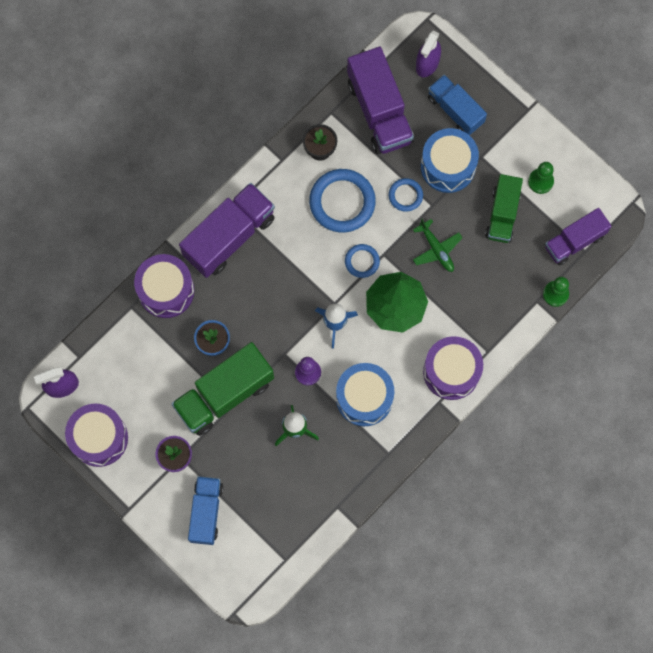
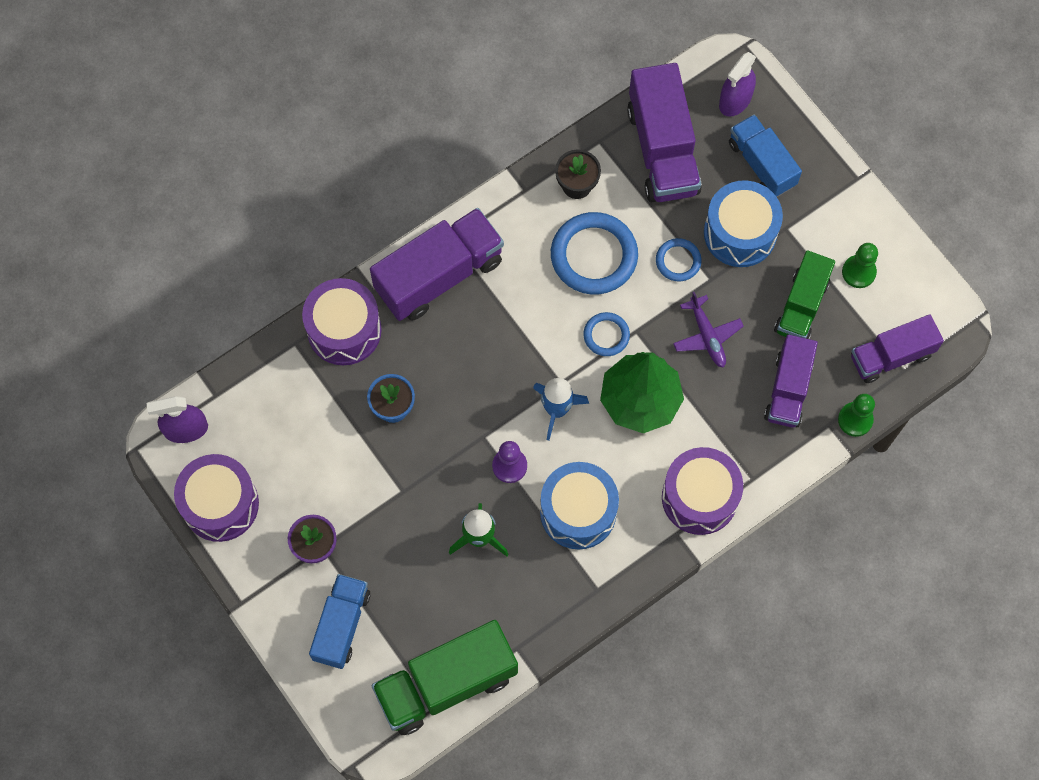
camera: 10 degrees right, 5 degrees down
green truck [171,342,274,436] -> green truck moved to [371,620,518,735]
green plane [413,219,462,272] -> purple plane [673,292,744,368]
none -> purple truck [764,335,818,428]

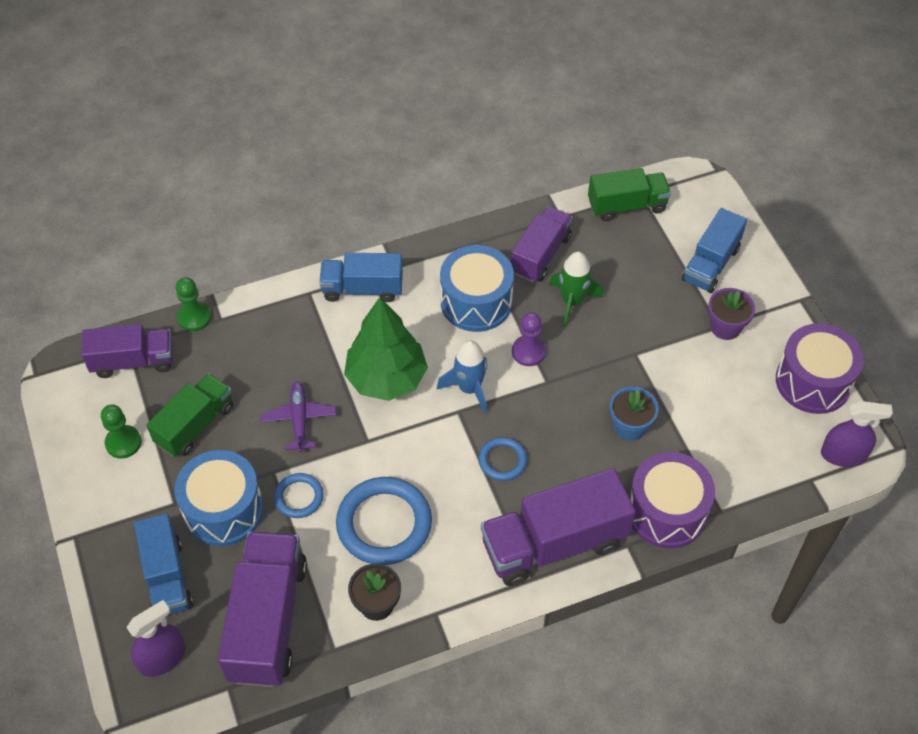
camera: 165 degrees left, 15 degrees down
green truck [371,620,518,735] -> green truck [588,168,671,221], size x0.64
blue ring [583,312,630,356] -> blue ring moved to [479,437,527,481]
purple drum [662,447,743,535] -> blue truck [319,253,403,302]
purple truck [764,335,818,428] -> purple truck moved to [511,206,572,283]

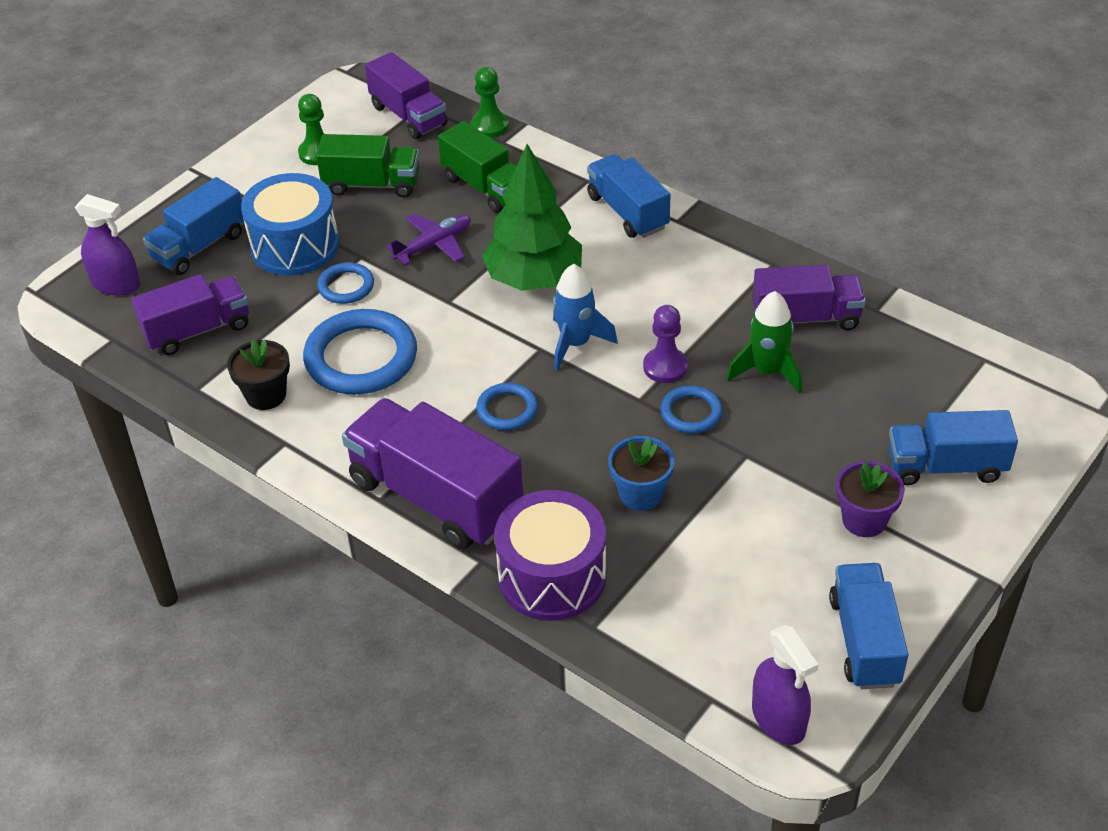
camera: 60 degrees right, 10 degrees down
purple truck [218,531,307,687] -> purple truck [131,274,249,355], size x0.64
blue drum [440,245,514,332] -> none
green truck [588,168,671,221] -> green truck moved to [438,121,516,213]
purple drum [776,323,864,414] -> blue truck [829,563,908,689]
none -> blue ring [661,386,723,433]

